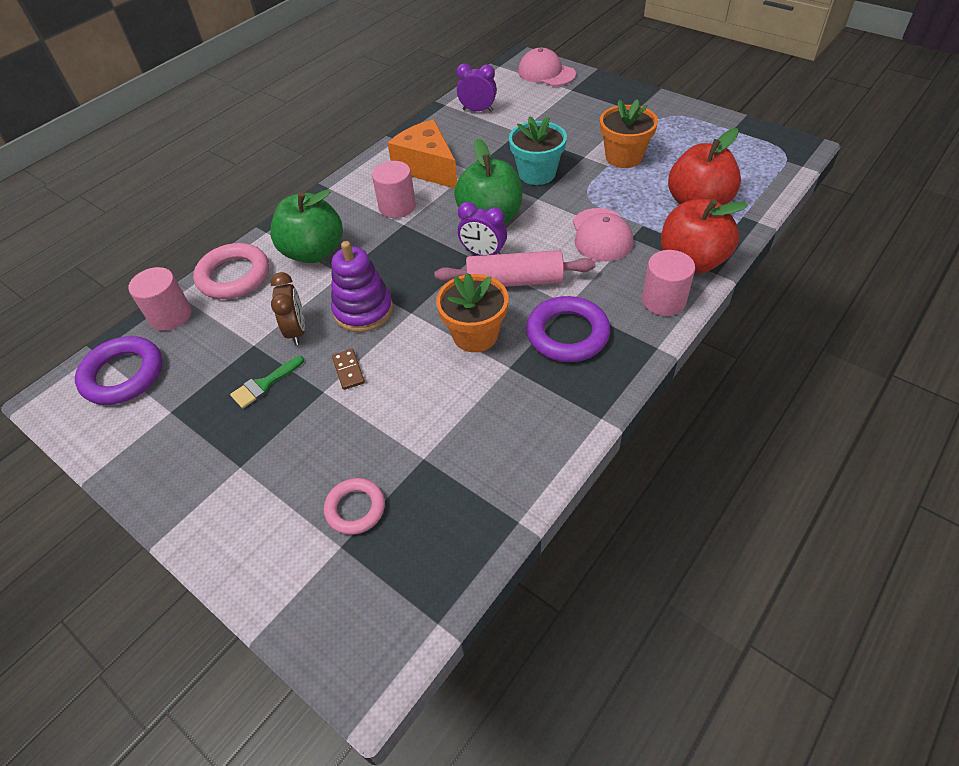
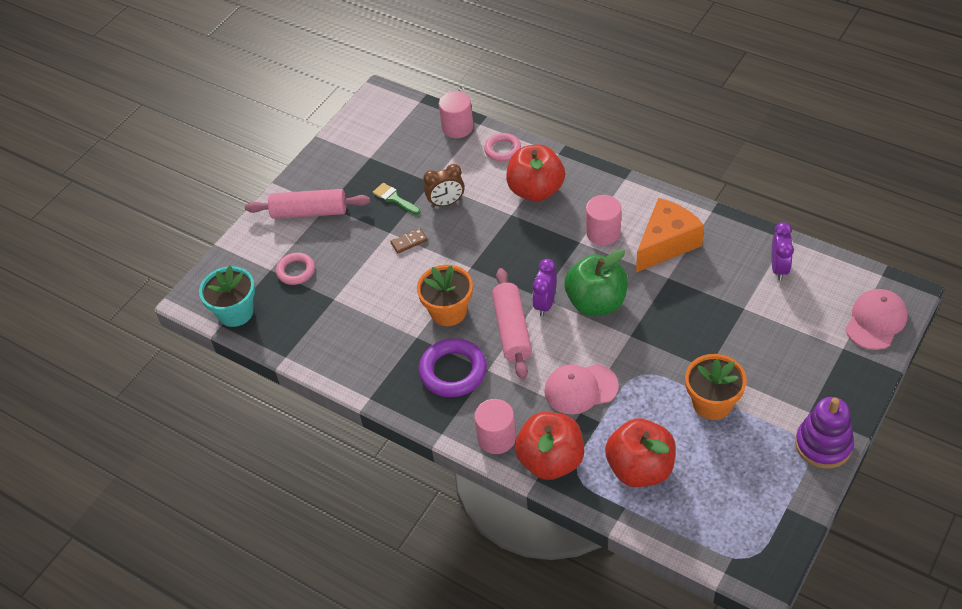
camera: 85 degrees right, 0 degrees up
purple ring [75,336,163,405] -> none
pink ring [193,243,269,299] -> pink ring [484,133,521,161], size x0.62
green apple [270,189,343,263] -> red apple [506,144,565,202]
purple stacking toy [331,241,393,332] -> purple stacking toy moved to [795,397,854,469]
turquoise flower pot [509,115,567,185] -> turquoise flower pot moved to [199,266,255,327]
none -> pink rolling pin [245,189,370,219]

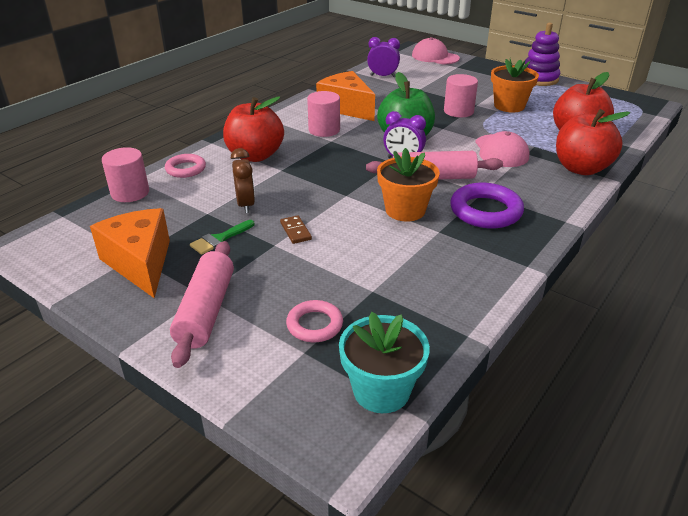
camera: 90 degrees left, 15 degrees down
pink cylinder [474,399,516,454] -> pink cylinder moved to [444,74,478,117]
none -> orange cheese [90,208,170,298]

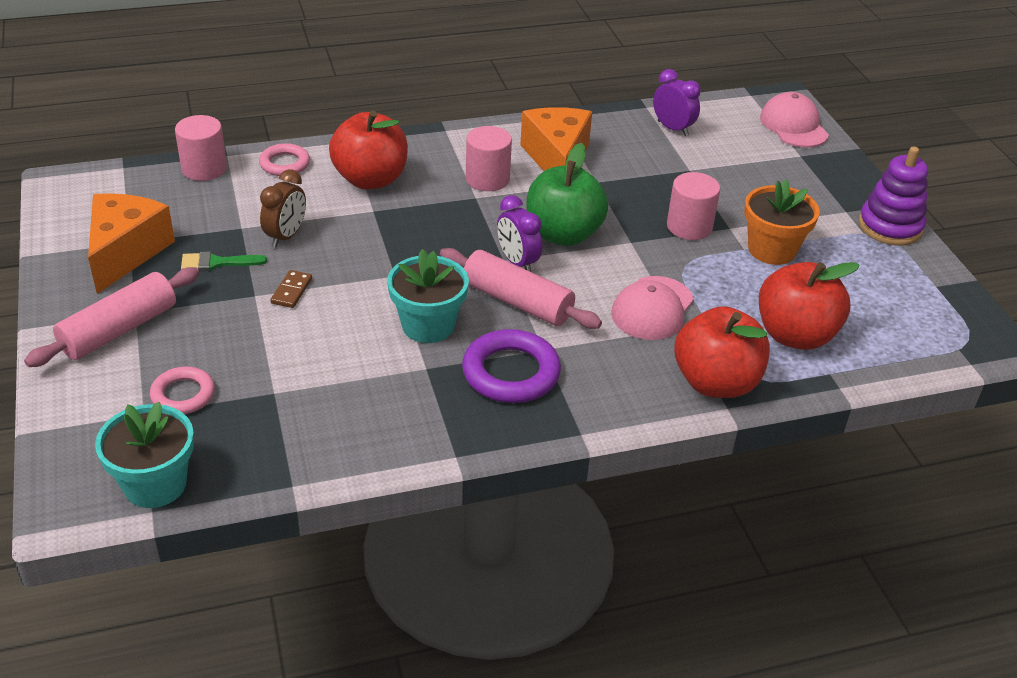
camera: 35 degrees right, 5 degrees up
orange flower pot [377,148,440,221] -> turquoise flower pot [387,249,469,343]

